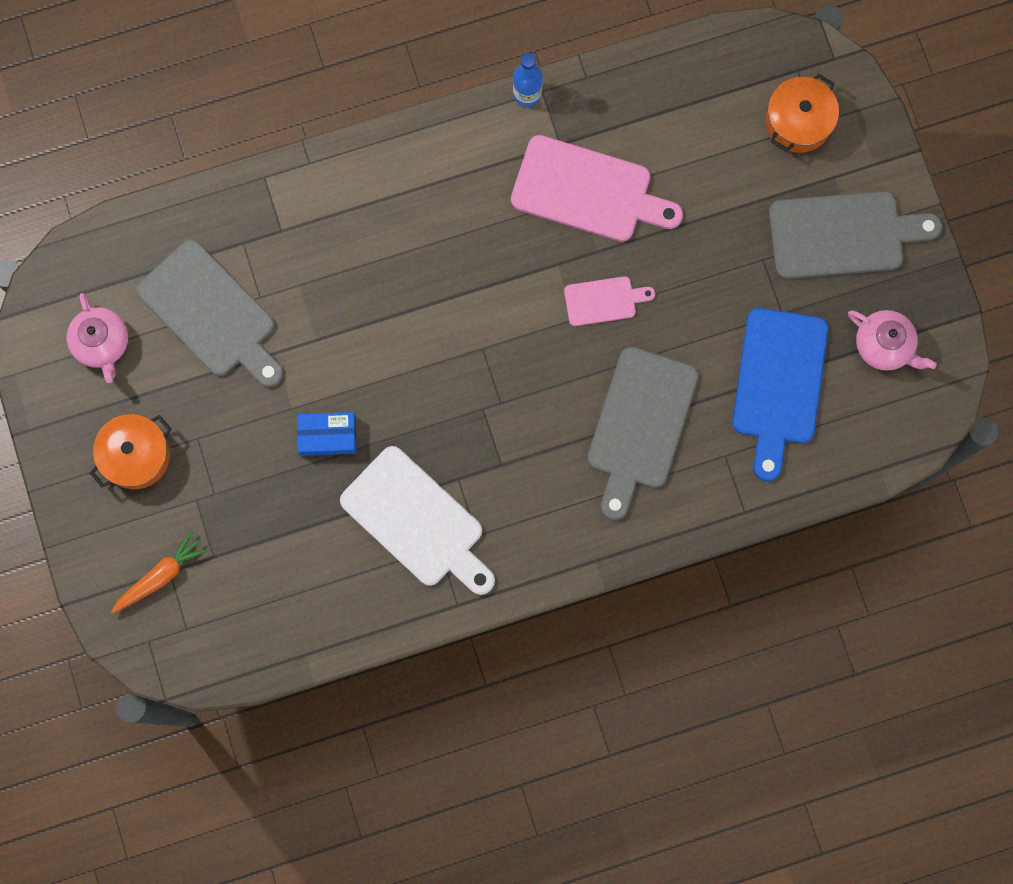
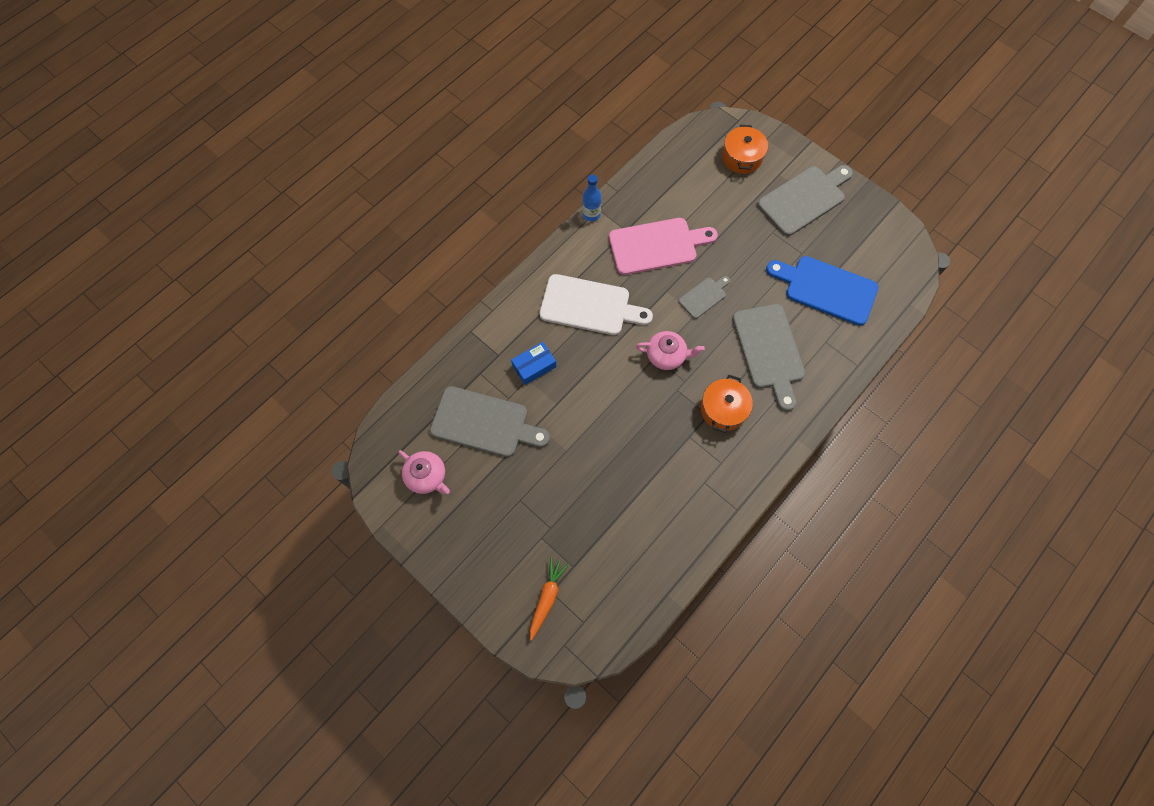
camera: 30 degrees left, 10 degrees down
orange pot [90,414,172,489] -> orange pot moved to [701,375,753,433]
blue box [297,412,357,456] -> blue box moved to [511,342,556,385]
white cutting board [340,446,495,595] -> white cutting board moved to [540,274,653,335]
pink cutting board [564,276,655,326] -> grey cutting board [679,276,730,319]
blue cutting board [732,308,828,481] -> blue cutting board turned 135 degrees clockwise [766,256,878,326]
pink teapot [848,310,937,371] -> pink teapot moved to [636,331,705,370]

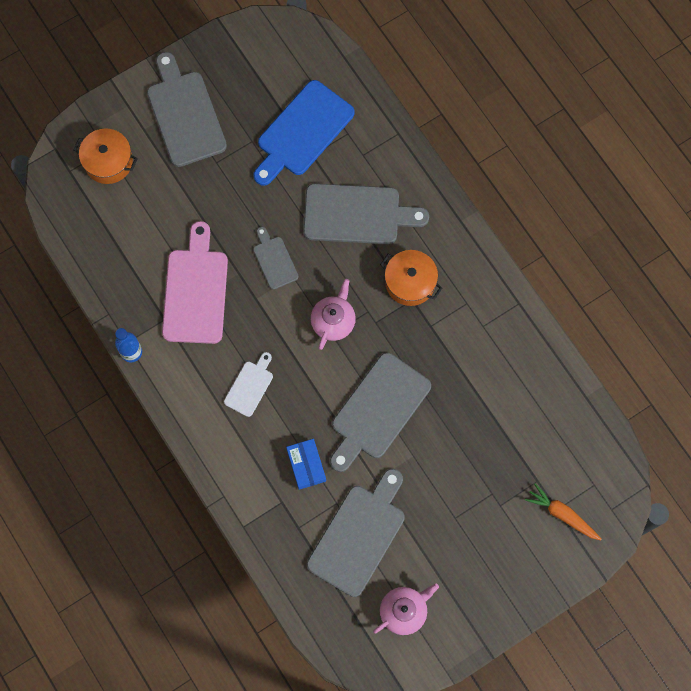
camera: 75 degrees left, 5 degrees up
white cutting board [540,274,653,335] -> white cutting board [224,352,273,417], size x0.52
none -> grey cutting board [330,353,431,472]

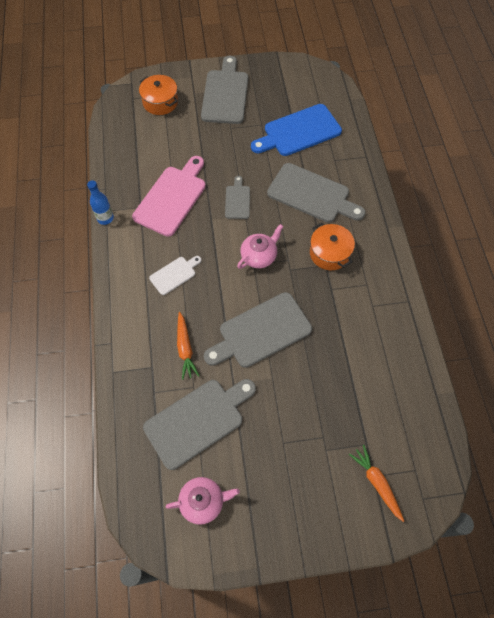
camera: 25 degrees right, 10 degrees down
blue box [286,439,326,490] -> orange carrot [177,312,199,380]

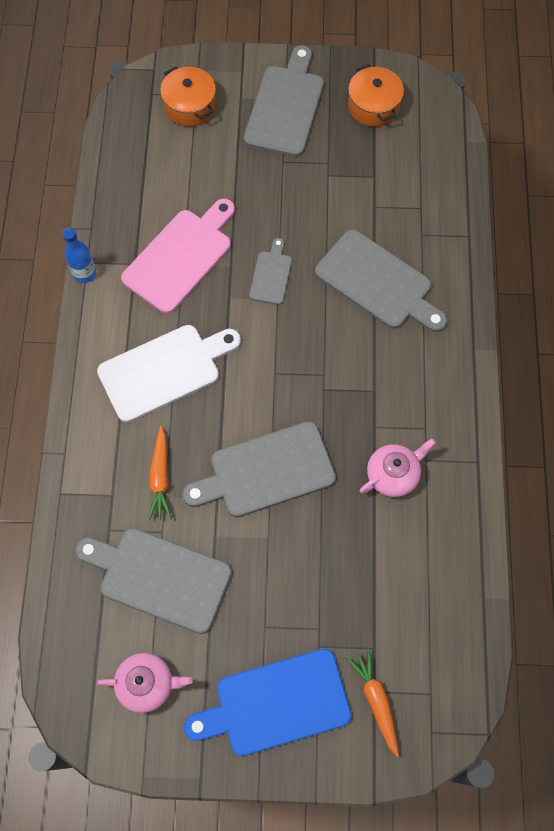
camera: 10 degrees right, 5 degrees up
grey cutting board [143,379,256,470] -> grey cutting board turned 135 degrees counterclockwise [75,528,232,634]
white cutting board [149,256,201,295] -> white cutting board [97,325,241,423], size x1.91
pink teapot [237,224,284,269] -> pink teapot moved to [360,438,436,497]
blue cutting board [251,104,342,156] -> blue cutting board moved to [184,649,351,756]
orange pot [310,223,355,270] -> orange pot moved to [348,64,404,127]

